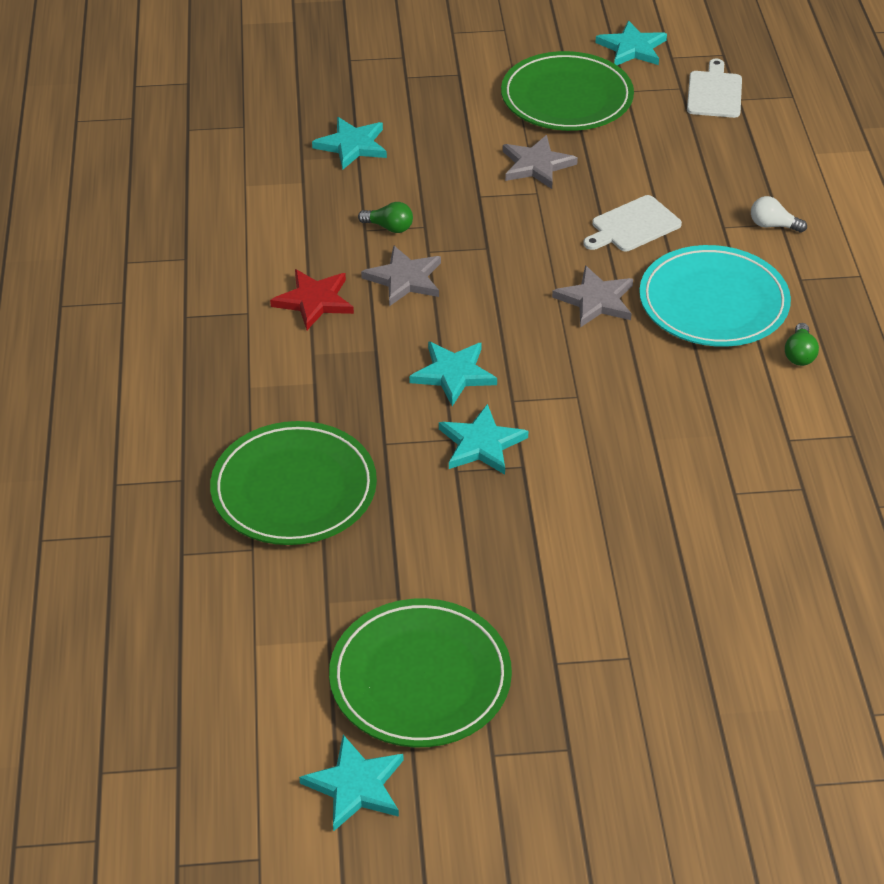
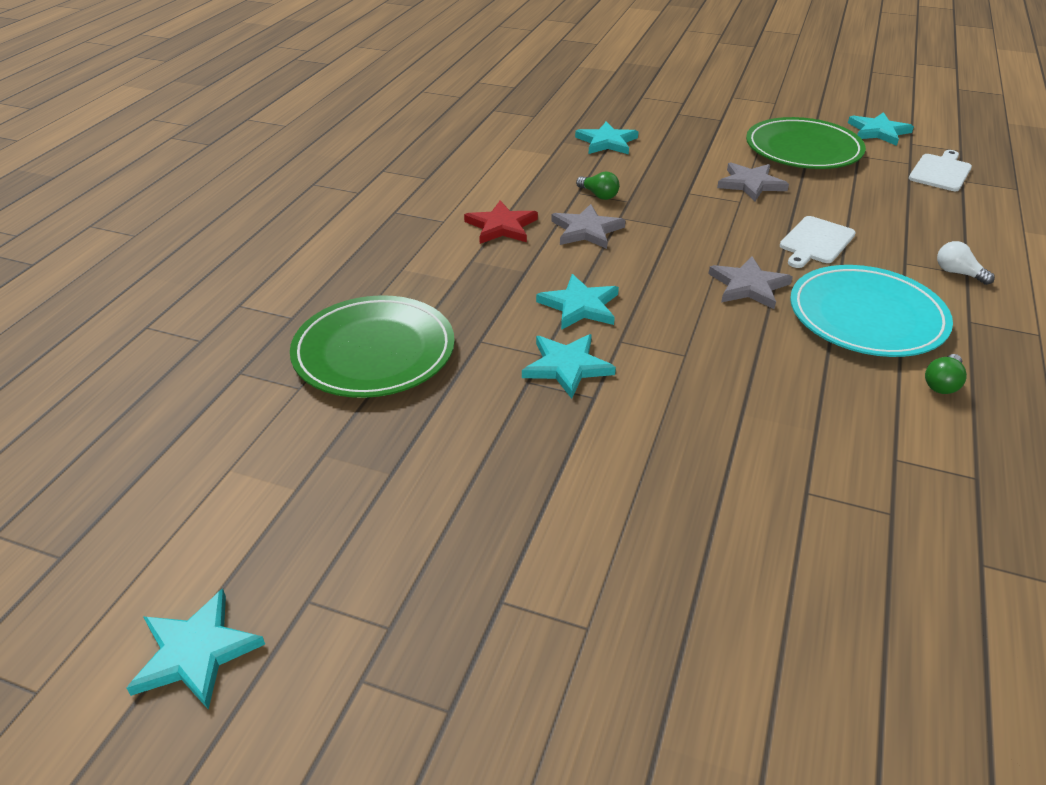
camera: 25 degrees right, 5 degrees down
green plate [329,598,512,747] -> none
white cutting board [583,195,682,251] -> white cutting board turned 45 degrees counterclockwise [780,216,856,268]

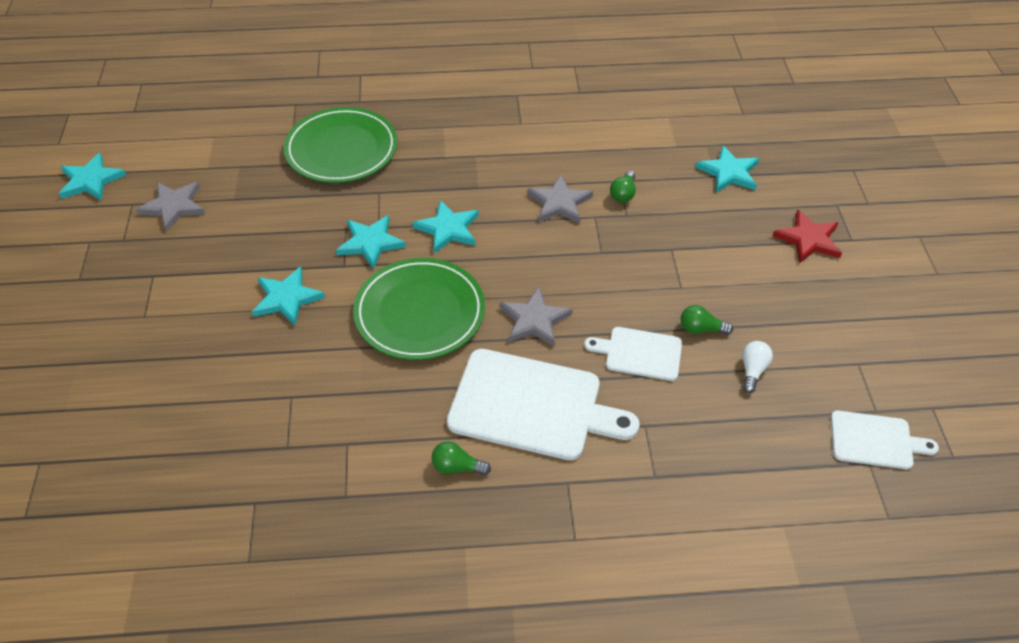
camera: 65 degrees right, 10 degrees up
red star [464,201,538,244] -> red star moved to [773,209,842,264]
grey star [717,163,789,201] -> grey star moved to [136,182,205,232]
green plate [746,117,866,169] -> green plate moved to [353,258,485,360]
turquoise plate [790,265,953,357] -> white cutting board [447,349,639,460]
turquoise star [848,112,914,146] -> turquoise star moved to [252,266,325,326]
white light bulb [937,241,995,285] -> white light bulb moved to [742,341,773,393]
none -> green light bulb [681,305,733,335]

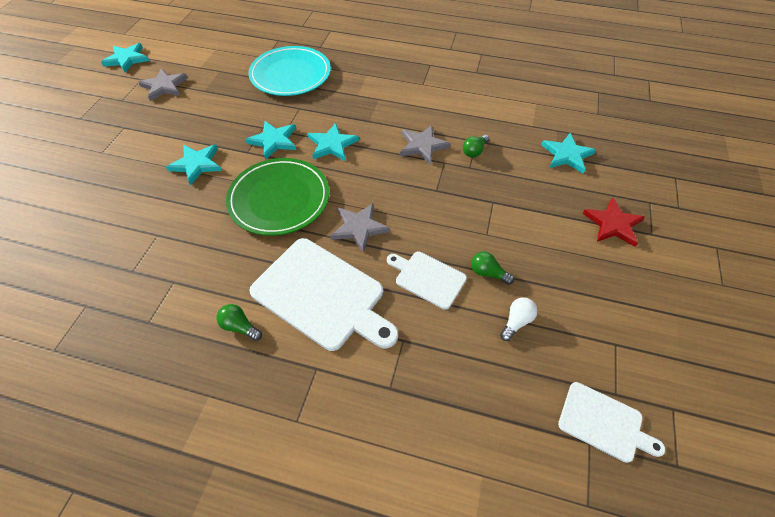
camera: 20 degrees right, 5 degrees up
green plate [283,107,397,183] -> turquoise plate [248,46,331,96]

